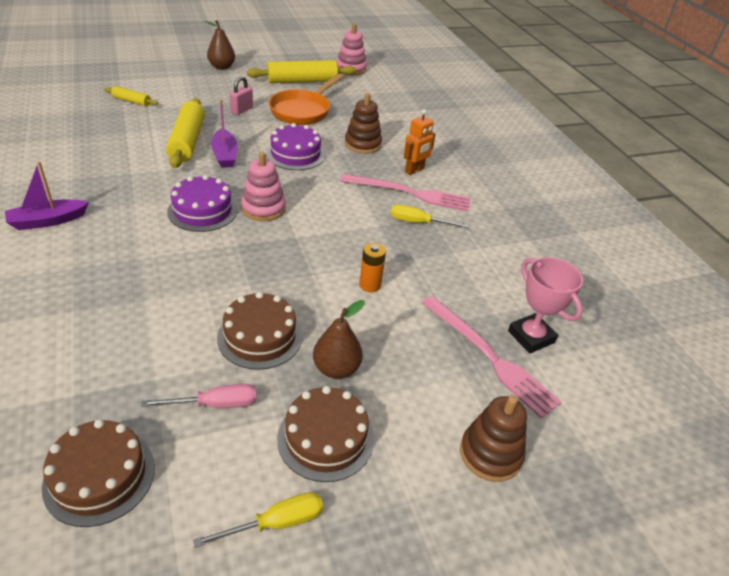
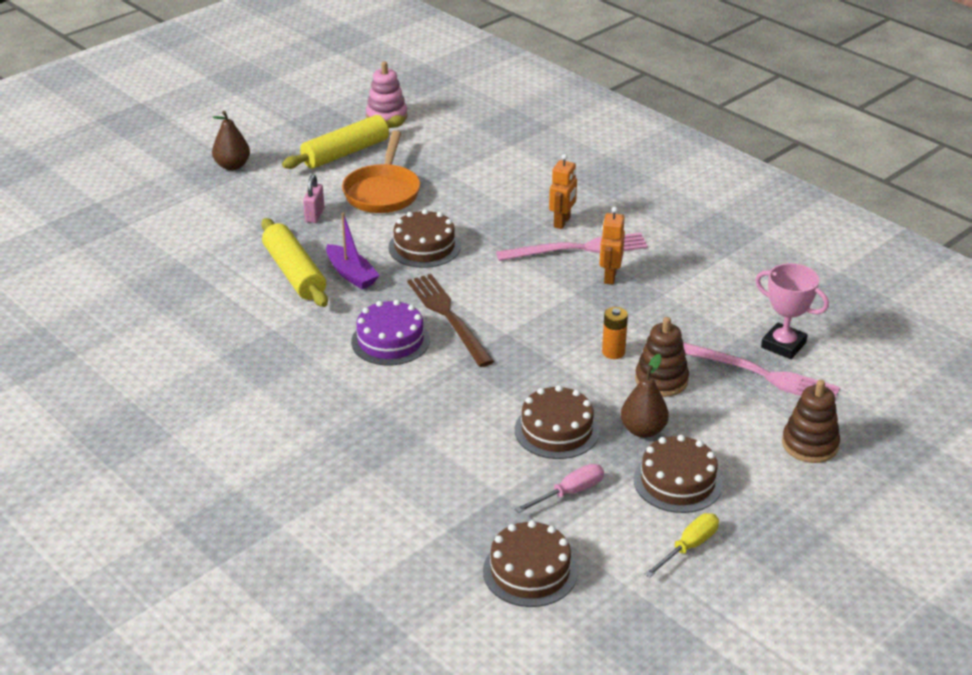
camera: 20 degrees left, 5 degrees down
purple boat [5,162,89,230] -> none
yellow rolling pin [104,86,158,106] -> none
pink stacking toy [241,152,286,221] -> brown fork [407,274,494,367]
purple cake [266,123,325,170] -> brown cake [388,209,461,268]
brown stacking toy [345,93,382,154] -> brown stacking toy moved to [635,317,689,397]
yellow screwdriver [391,204,468,228] -> orange robot [600,207,625,285]

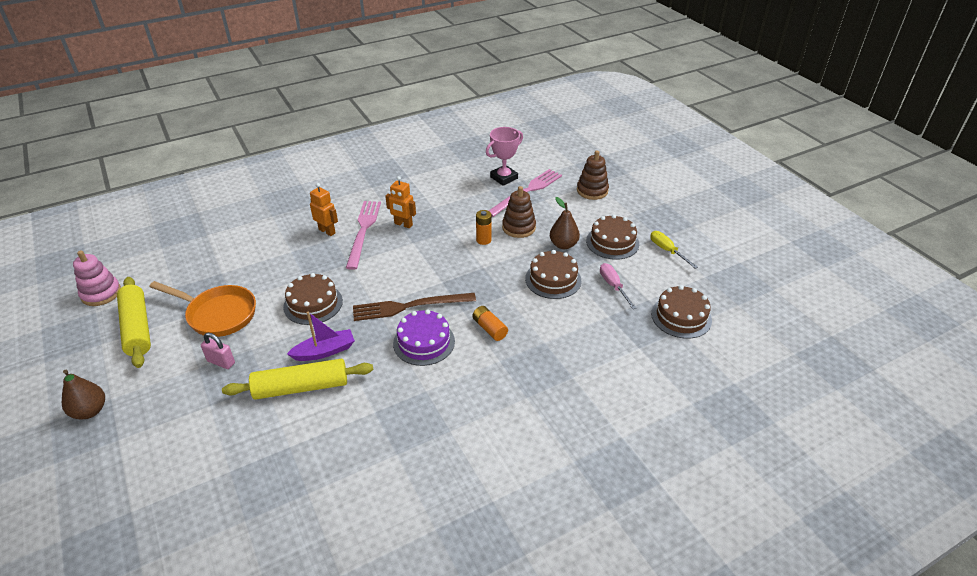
camera: 75 degrees left, 5 degrees up
none -> orange battery [472,306,508,341]

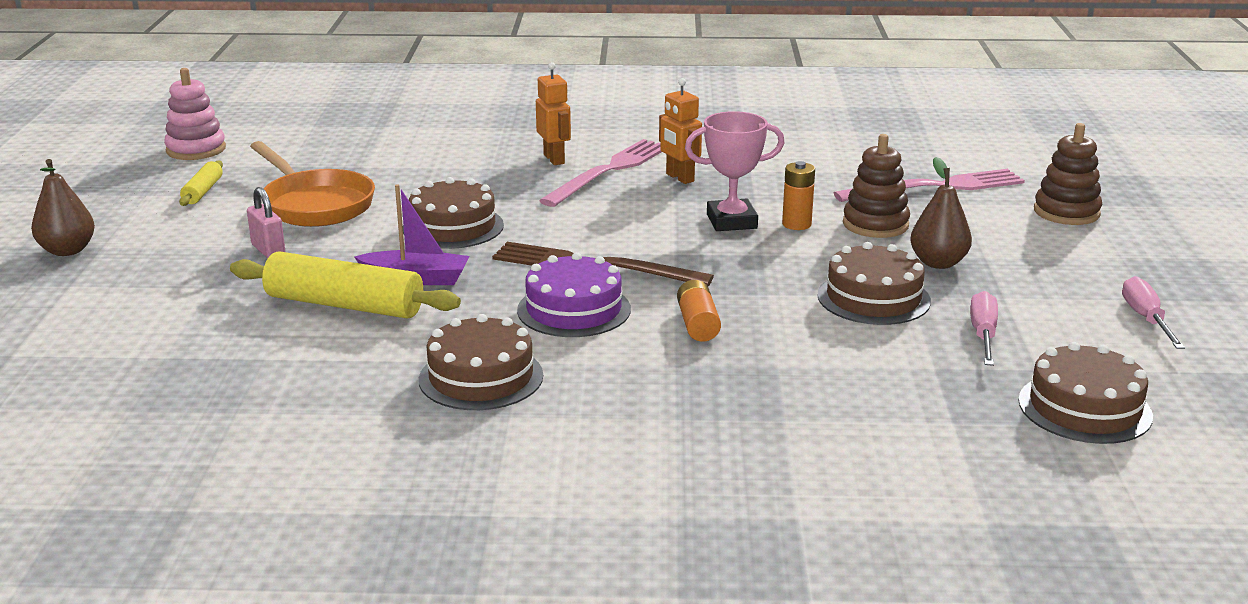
camera: 30 degrees right, 15 degrees down
yellow rolling pin [117,277,151,368] -> yellow rolling pin [179,160,223,206], size x0.51
pink trophy [486,127,523,186] -> pink trophy moved to [685,111,785,231]
brown cake [586,215,639,260] -> brown cake moved to [419,314,543,410]
yellow screwdriver [650,231,698,269] -> pink screwdriver [1122,276,1185,349]

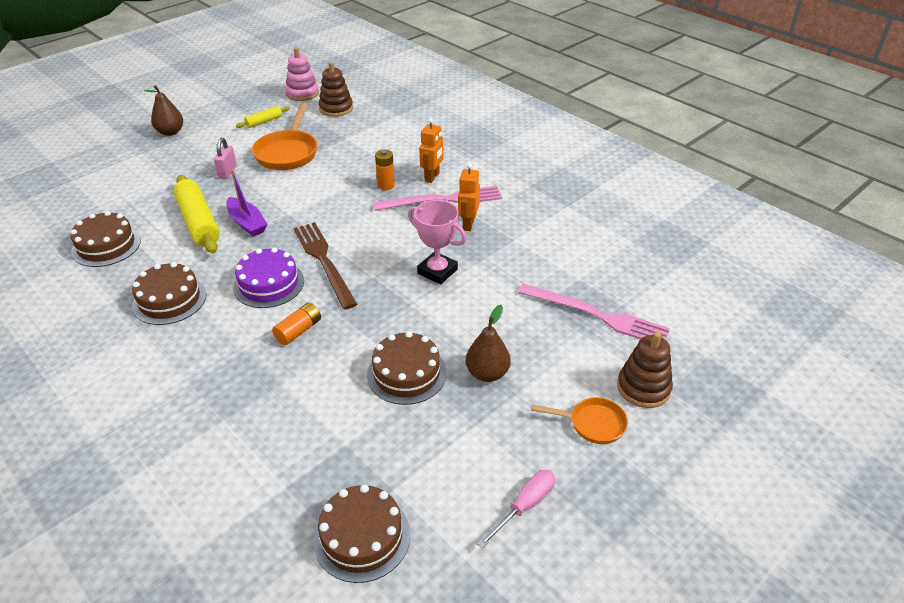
camera: 45 degrees right, 15 degrees up
brown cake [403,177,504,249] -> brown cake moved to [70,211,141,267]
orange battery [782,161,815,230] -> orange battery moved to [375,150,395,190]
brown stacking toy [843,134,910,238] -> brown stacking toy moved to [319,62,353,117]
pink screwdriver [970,291,998,366] -> none
none -> orange pan [531,397,628,444]

